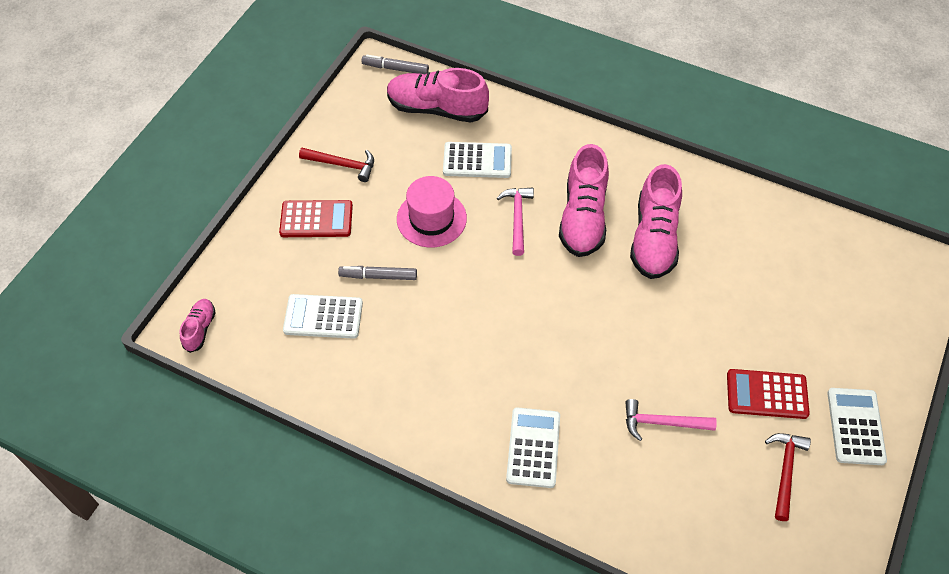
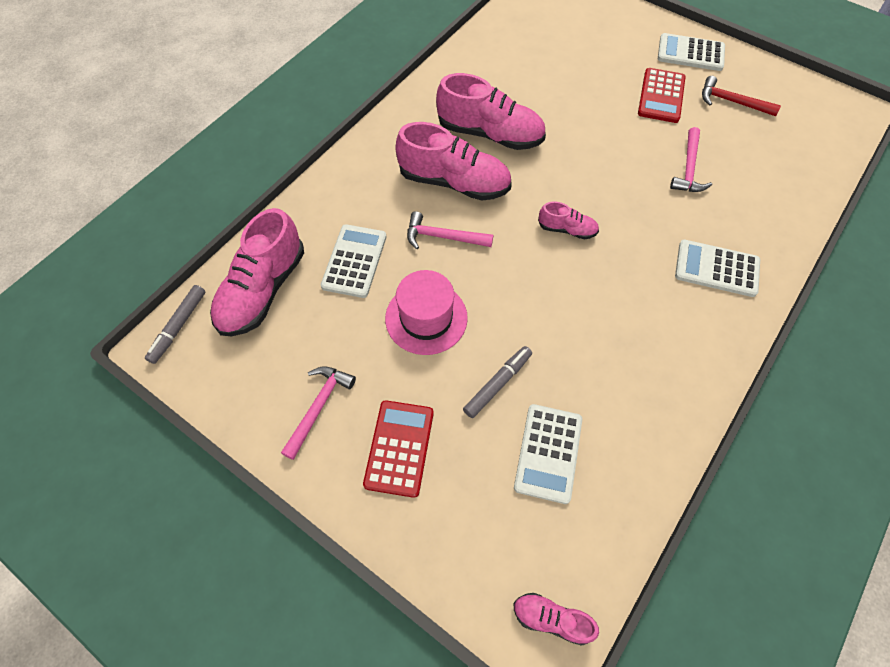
camera: 80 degrees left, 5 degrees up
red hammer [299,148,374,182] -> pink hammer [281,366,356,460]
grey marker [338,266,417,280] -> grey marker turned 150 degrees counterclockwise [463,346,532,418]
none -> pink shoe [538,201,599,239]

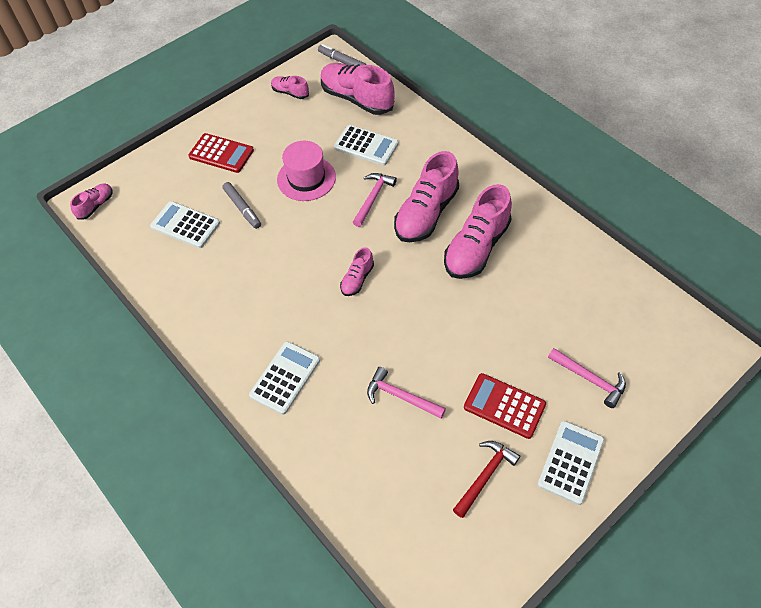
camera: 105 degrees right, 5 degrees down
pink hammer [281,366,356,460] -> pink hammer moved to [548,348,626,408]
none -> pink shoe [271,76,309,99]

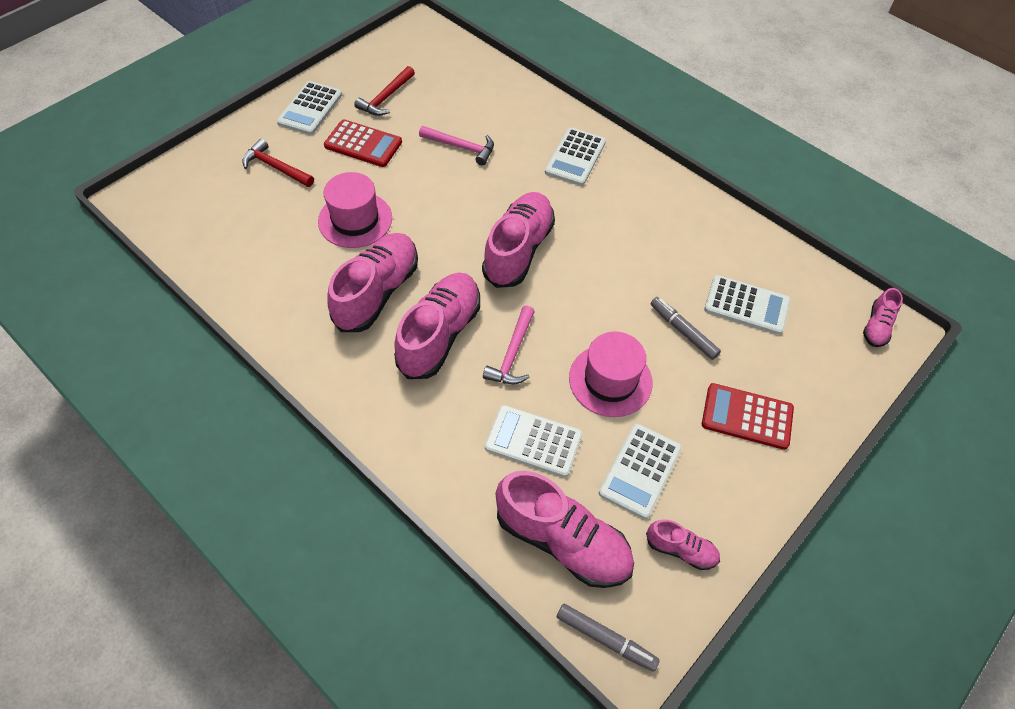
camera: 170 degrees right, 0 degrees up
pink shoe [340,247,374,296] -> pink shoe [482,192,555,288], size x2.01
pink hammer [548,348,626,408] -> red hammer [242,139,314,187]
none -> pink hat [318,172,392,248]
none -> white calculator [599,424,682,519]

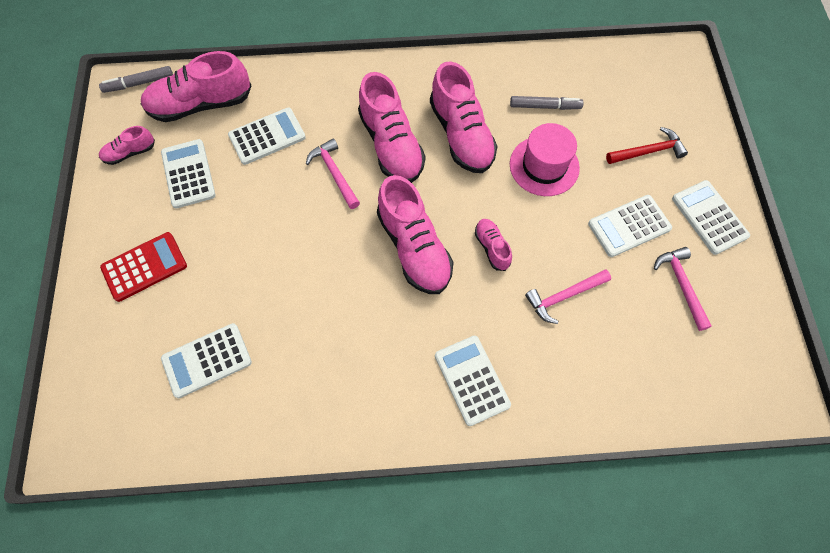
camera: 135 degrees right, 10 degrees up
red calculator [324,119,402,167] -> white calculator [588,195,672,257]
red hammer [354,66,415,116] -> pink hammer [654,247,712,331]
pink hat [569,331,653,417] -> none
grey marker [651,297,721,360] -> grey marker moved to [510,96,584,110]
pink shoe [863,288,903,347] -> pink shoe moved to [475,219,512,271]

